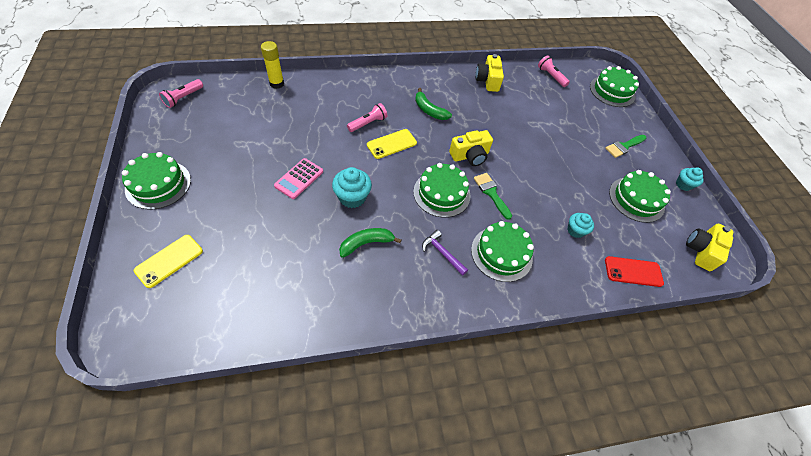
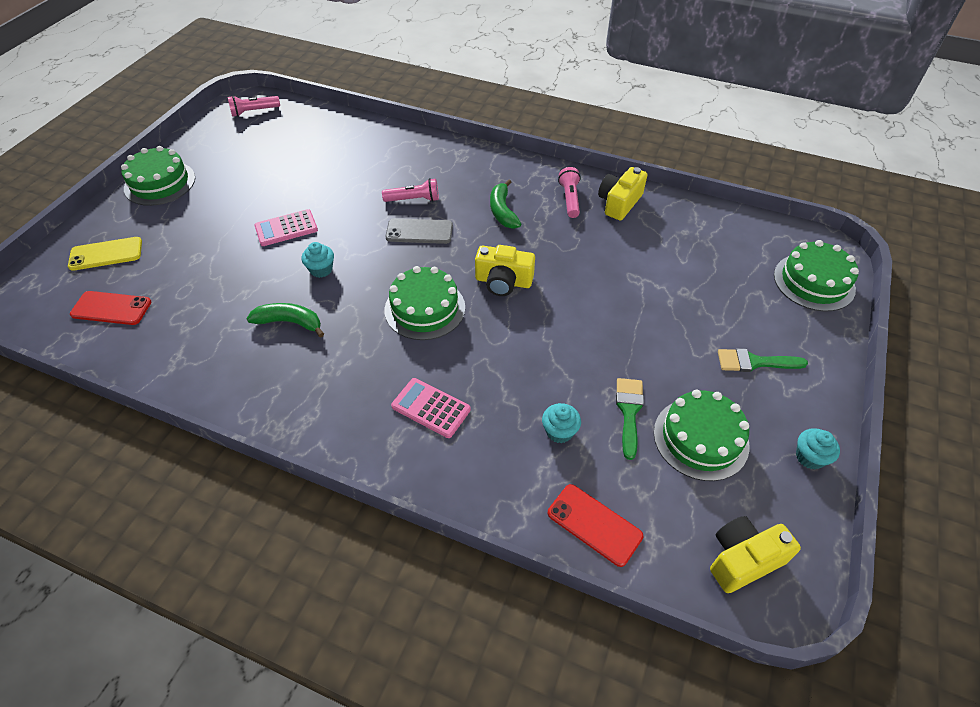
camera: 40 degrees right, 5 degrees down
yellow glue stick [261,41,284,89] -> none
turquoise cupcake [332,167,372,208] -> turquoise cupcake [302,242,334,278], size x0.65
yellow phone [367,129,417,159] -> grey phone [386,218,453,244]
purple hammer [422,230,468,276] -> none
green cake [471,221,534,282] -> pink calculator [391,378,471,438]
green brush [474,173,512,220] -> green brush moved to [616,378,644,460]
pink flashlight [538,56,570,87] -> pink flashlight moved to [558,167,581,218]
none -> red phone [70,291,151,325]

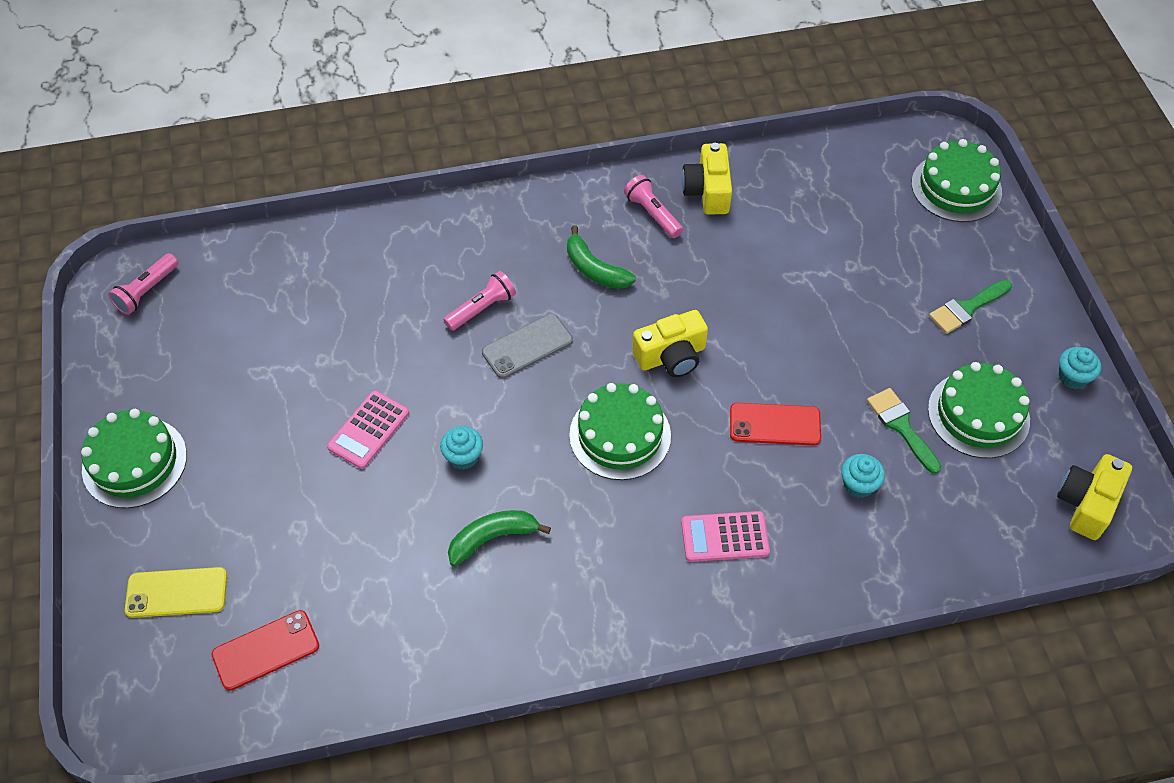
camera: 35 degrees left, 5 degrees up
yellow phone [68,237,142,271] -> yellow phone turned 45 degrees clockwise [125,567,227,618]
red phone [548,484,643,567] -> red phone moved to [730,403,821,446]

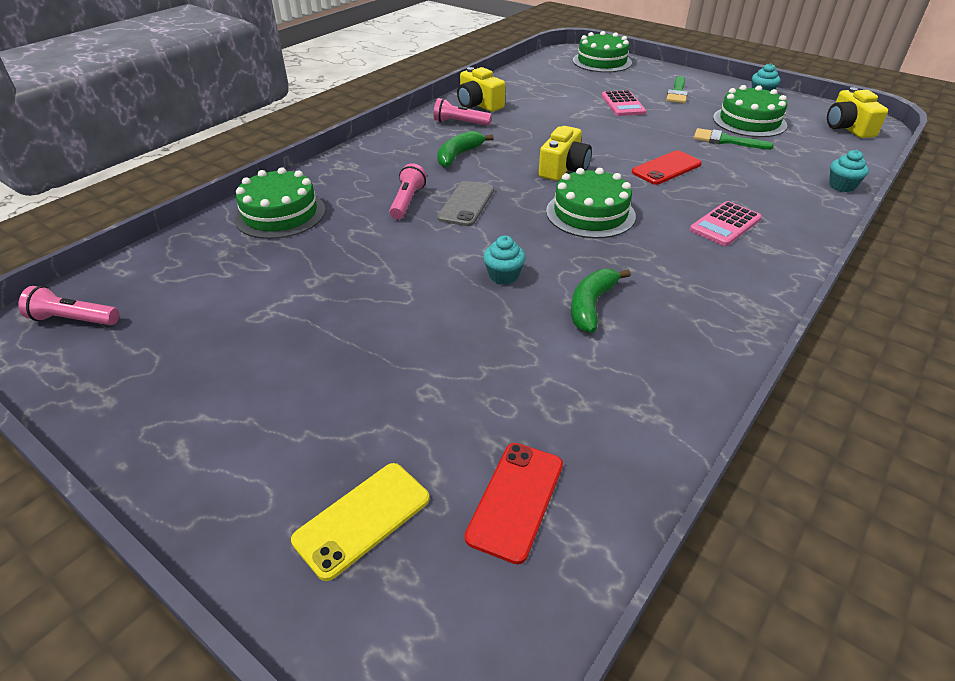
camera: 40 degrees left, 15 degrees down
green cake [81,409,187,508] -> green cake moved to [234,167,326,239]
pink flashlight [108,253,178,315] -> pink flashlight turned 105 degrees clockwise [18,286,119,325]
pink calculator [327,391,409,469] -> pink calculator moved to [602,90,646,116]
green banana [567,225,636,289] -> green banana turned 120 degrees clockwise [437,131,494,168]
turquoise cupcake [841,454,885,498] -> turquoise cupcake moved to [829,150,869,192]

